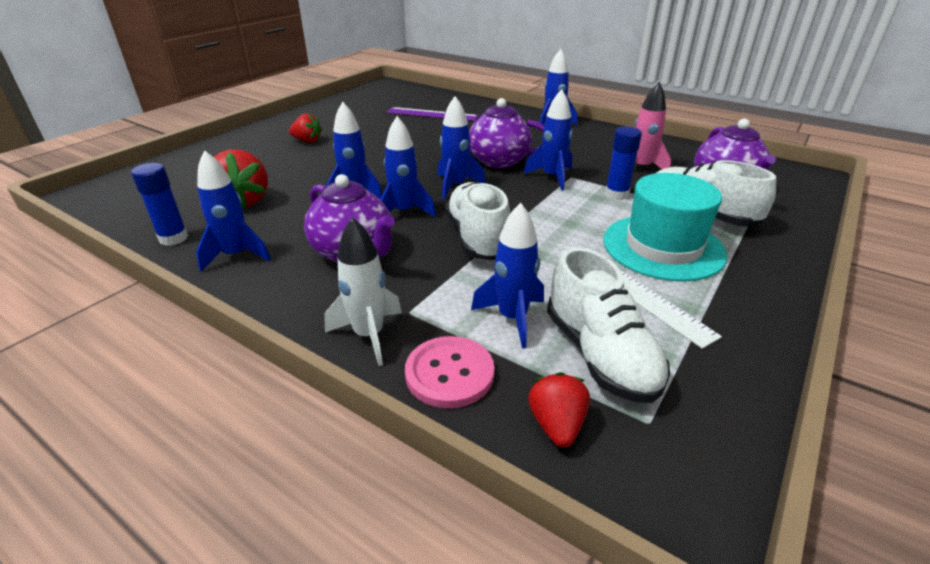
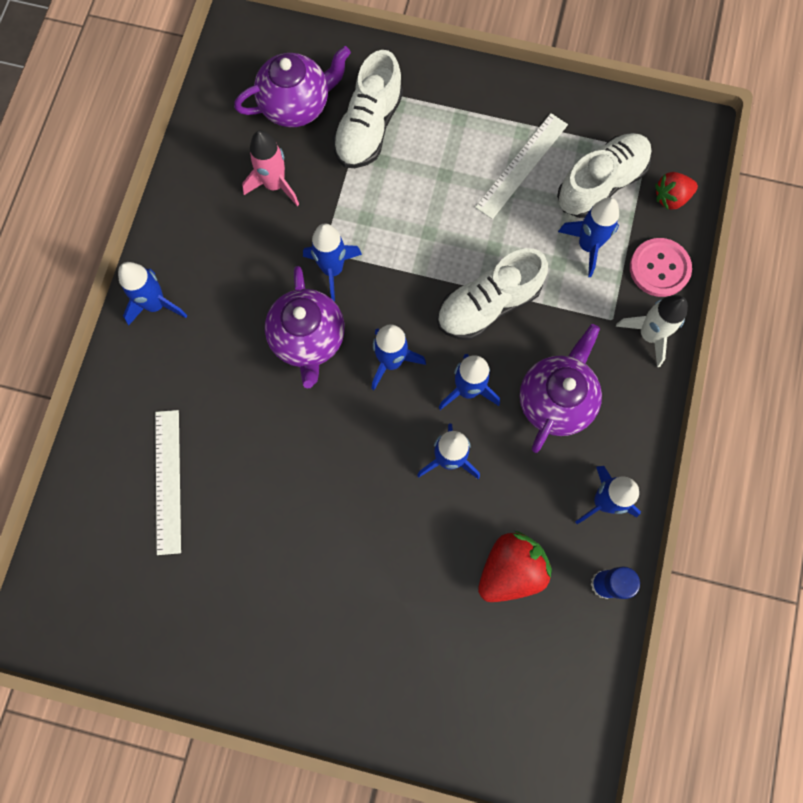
camera: 110 degrees left, 40 degrees up
red strawberry [289,113,322,143] -> none
purple ruler [387,107,479,121] -> white ruler [155,410,181,555]
turquoise hat [603,173,727,281] -> none
blue glue stick [605,126,642,200] -> none

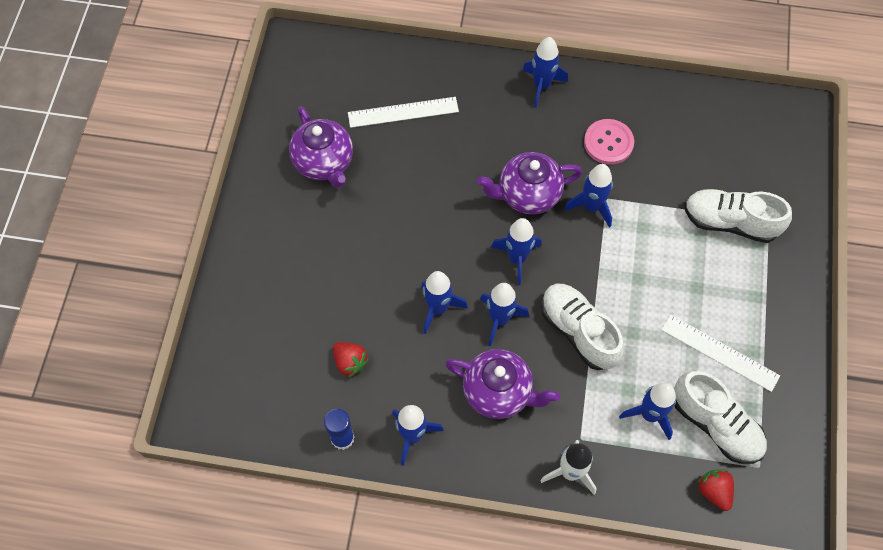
camera: 85 degrees right, 10 degrees down
purple teapot [234,46,351,127] -> purple teapot moved to [289,106,353,188]
pink rocket [242,130,299,206] -> none
red strawberry [478,531,552,602] -> red strawberry [333,342,369,378], size x0.62
pink button [630,238,692,297] -> pink button moved to [584,119,634,165]

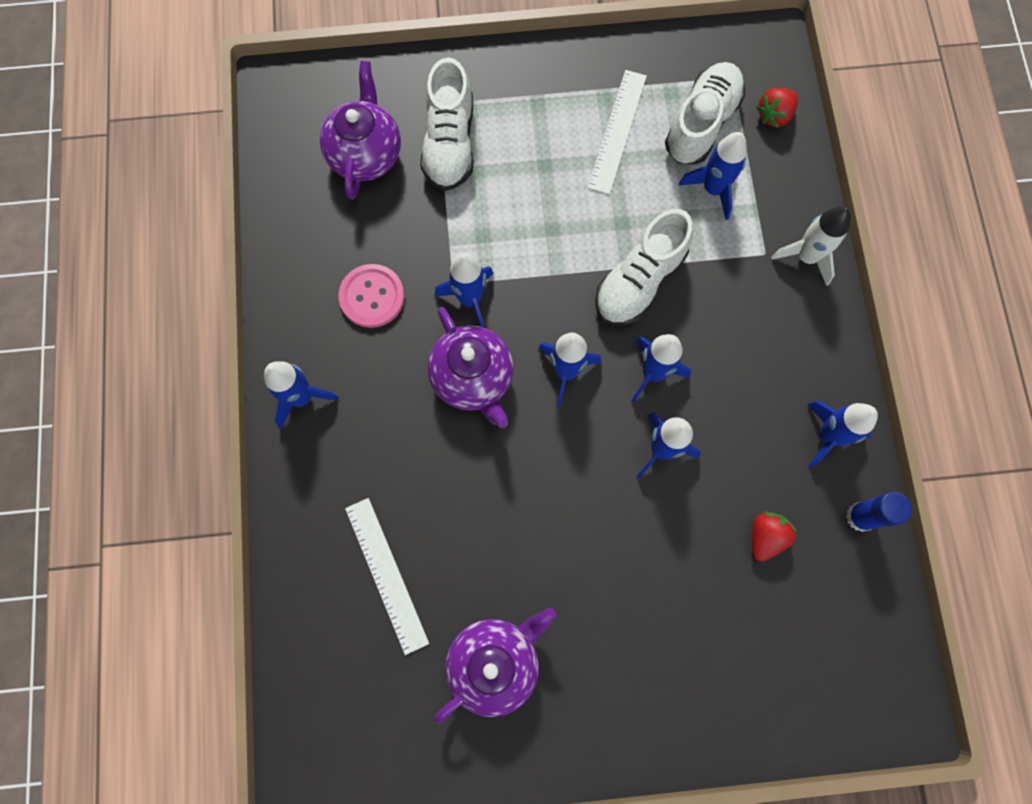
camera: 105 degrees left, 10 degrees up
purple teapot [445,349,560,419] -> purple teapot moved to [320,61,401,200]

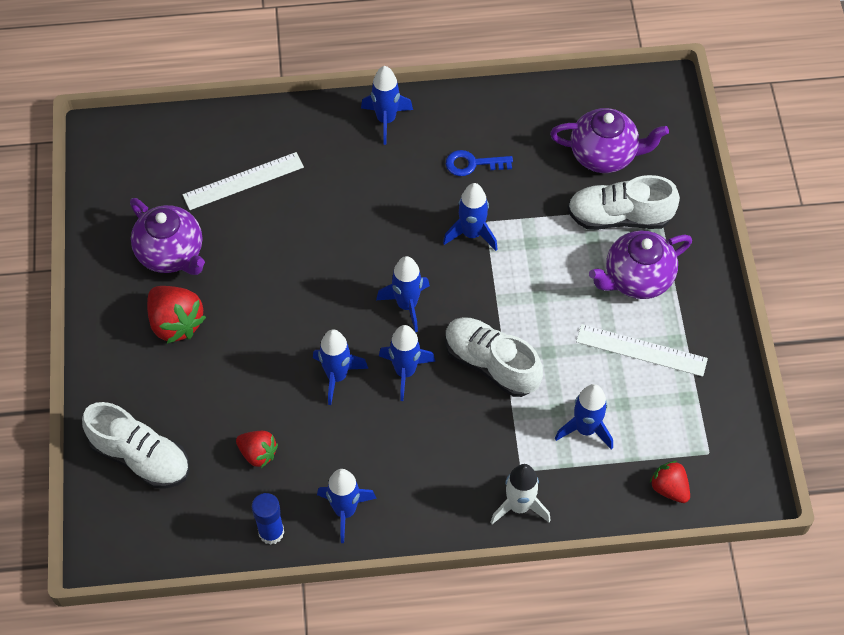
camera: 90 degrees right, 15 degrees down
pink button [338,264,405,328] -> blue key [446,150,513,176]
purple teapot [427,307,514,428] -> purple teapot moved to [589,231,692,299]
white shoe [665,62,745,164] -> white shoe moved to [82,402,189,488]
none -> red strawberry [147,286,206,344]

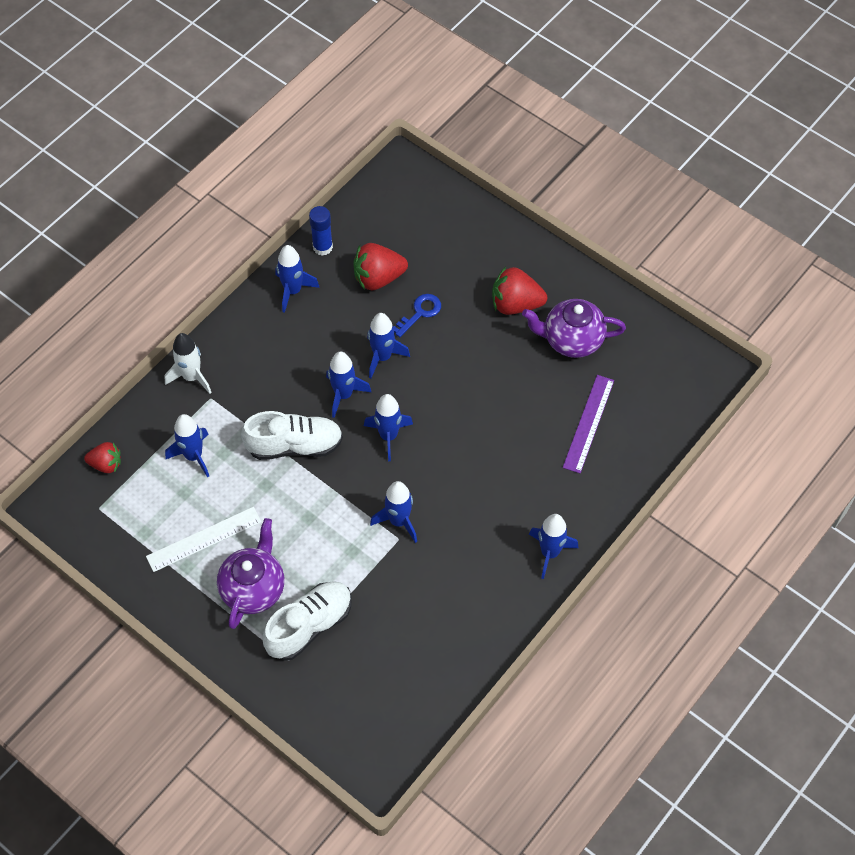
camera: 135 degrees right, 0 degrees up
white shoe [82,402,189,488] -> none
white ruler [182,152,304,210] -> purple ruler [563,375,614,473]
red strawberry [236,431,278,468] -> red strawberry [353,243,408,290], size x1.60
blue key [446,150,513,176] -> blue key moved to [393,294,441,337]
purple teapot [550,108,669,173] -> none

